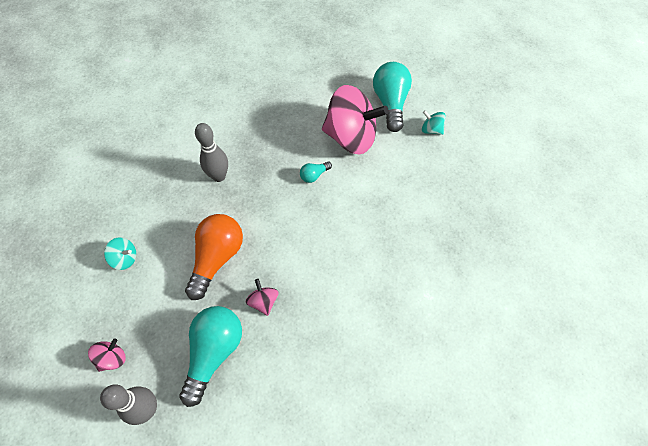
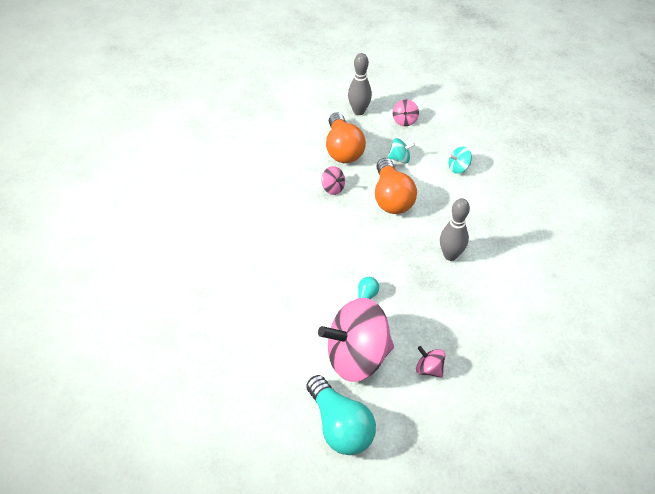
camera: 150 degrees right, 10 degrees down
turquoise light bulb [179,306,242,407] -> orange light bulb [326,113,366,163]
turquoise spinning top [422,110,446,135] -> turquoise spinning top moved to [387,138,415,163]
none -> pink spinning top [416,346,445,378]

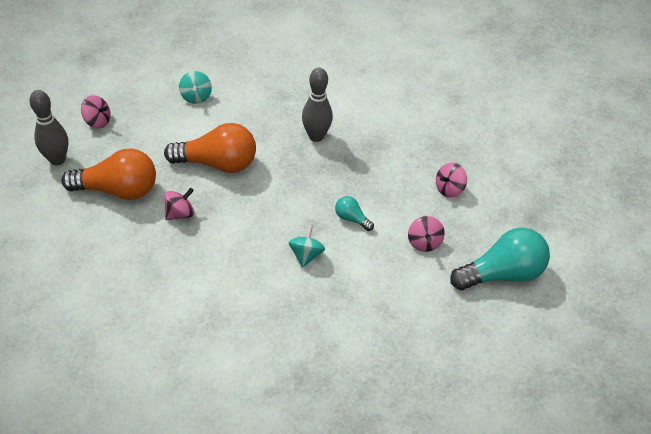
camera: 80 degrees left, 0 degrees up
pink spinning top [318,298,394,382] -> pink spinning top [408,216,445,252], size x0.42
turquoise spinning top [387,138,415,163] -> turquoise spinning top moved to [288,225,325,268]

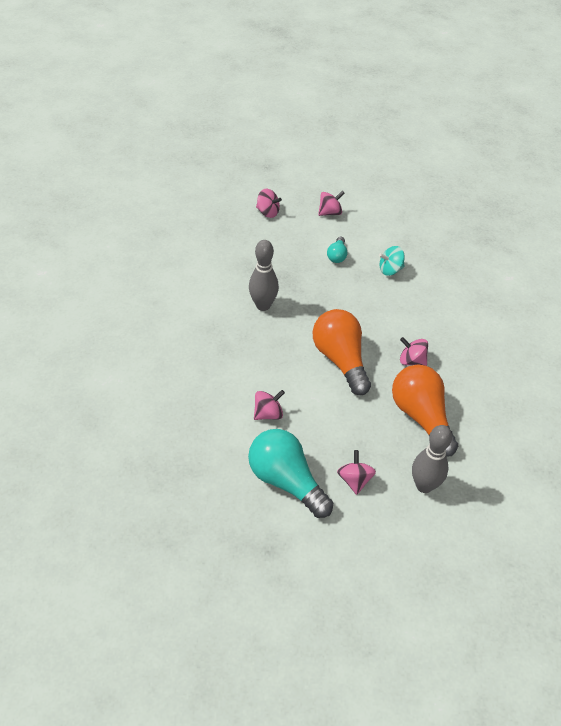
camera: 115 degrees left, 0 degrees up
turquoise spinning top [179,71,212,104] -> pink spinning top [254,390,285,420]
turquoise light bulb [450,228,550,290] -> turquoise light bulb moved to [248,429,333,518]

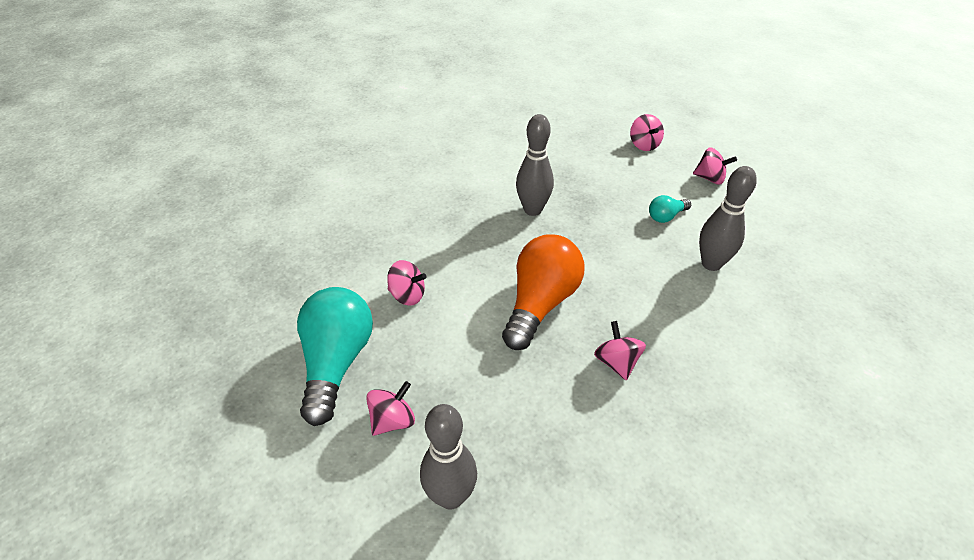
camera: 50 degrees right, 5 degrees down
turquoise spinning top [379,246,405,276] -> grey bowling pin [699,166,757,271]
orange light bulb [392,364,458,457] -> none

